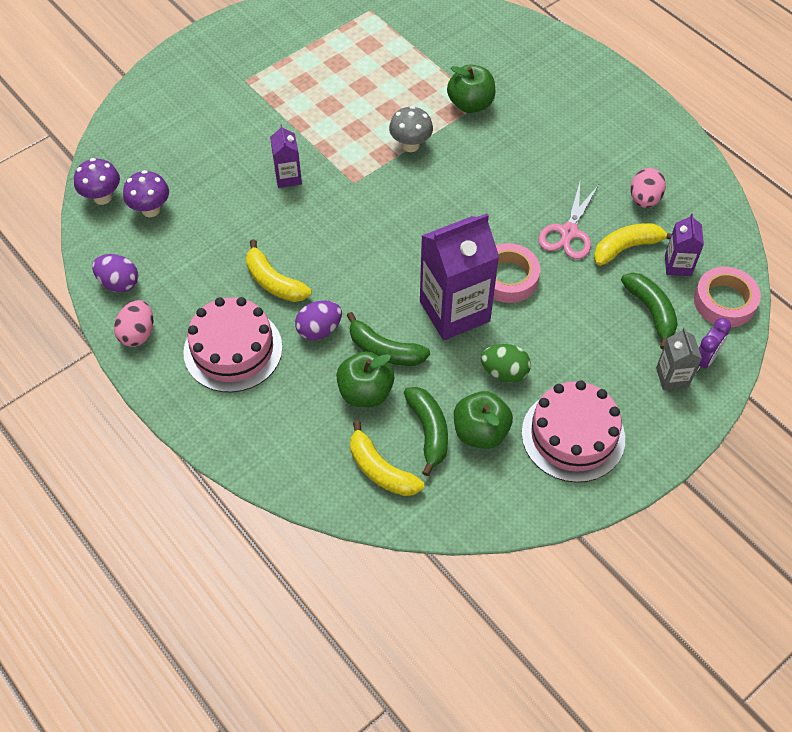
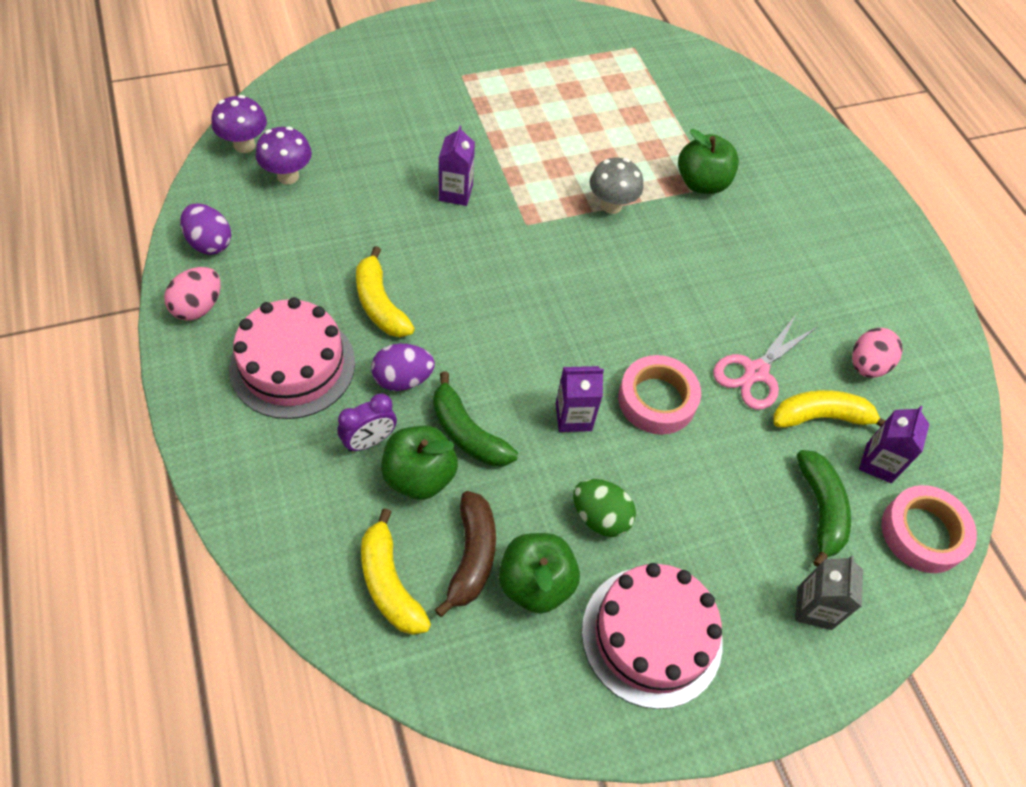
camera: 15 degrees right, 0 degrees up
green banana [404,387,448,476] -> brown banana [435,491,496,617]
purple carton [420,213,499,340] -> purple carton [556,366,604,432], size x0.49
purple clock [697,318,731,371] -> purple clock moved to [337,393,397,452]

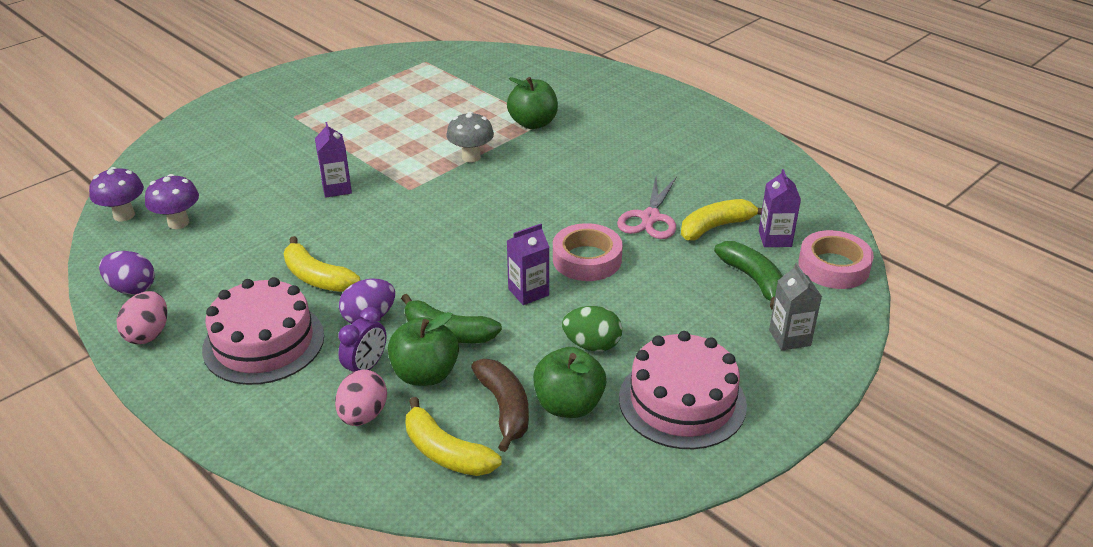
camera: 20 degrees left, 20 degrees down
pink egg [852,328,903,378] -> pink egg moved to [335,370,387,426]

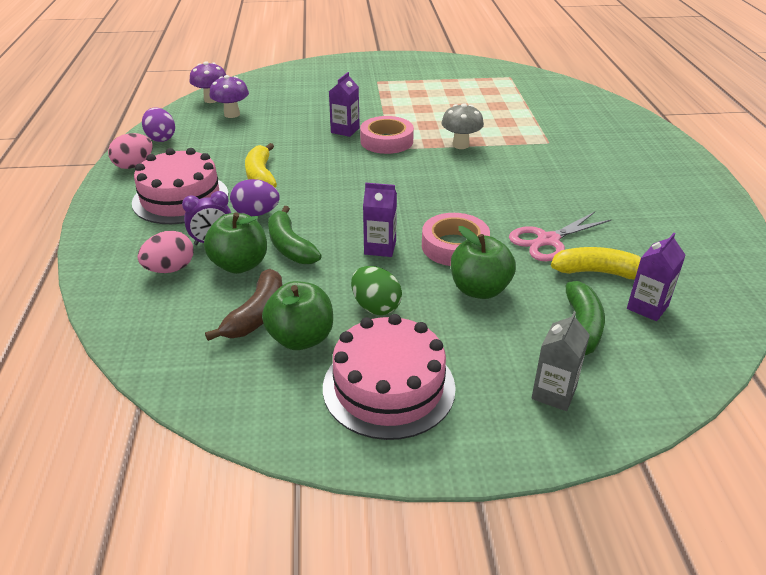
camera: 40 degrees right, 0 degrees up
yellow banana [406,397,502,476] -> none
green apple [507,77,558,129] -> green apple moved to [451,226,516,299]
pink tape [798,230,874,289] -> pink tape moved to [360,116,414,154]

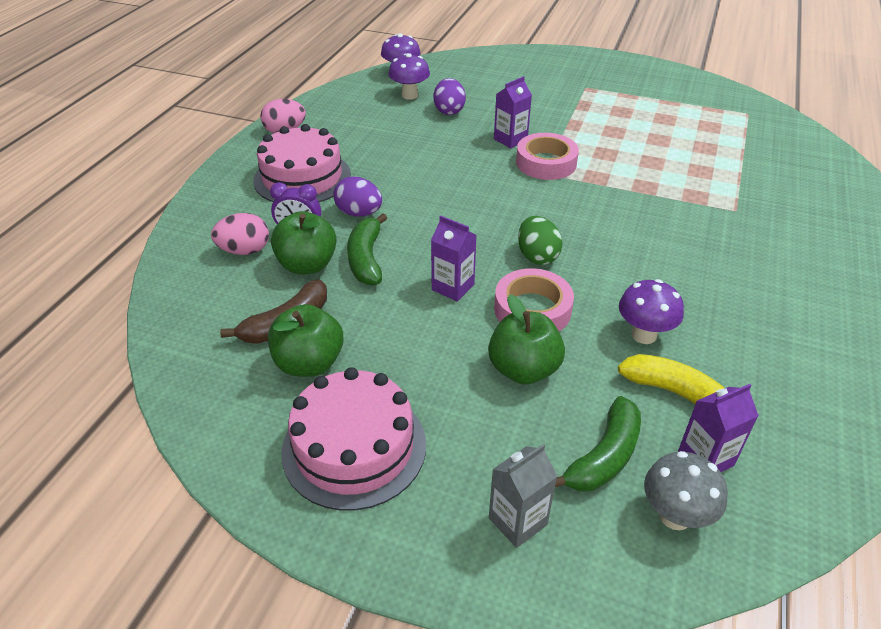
camera: 25 degrees right, 5 degrees up
purple egg [142,107,175,142] -> purple egg moved to [434,78,466,115]
yellow banana [245,143,277,187] -> none
green egg [351,266,402,315] -> green egg moved to [518,216,563,265]
grey mushroom [441,103,484,149] -> grey mushroom moved to [644,451,728,530]
pink scissors [509,212,611,261] -> purple mushroom [619,279,684,344]

